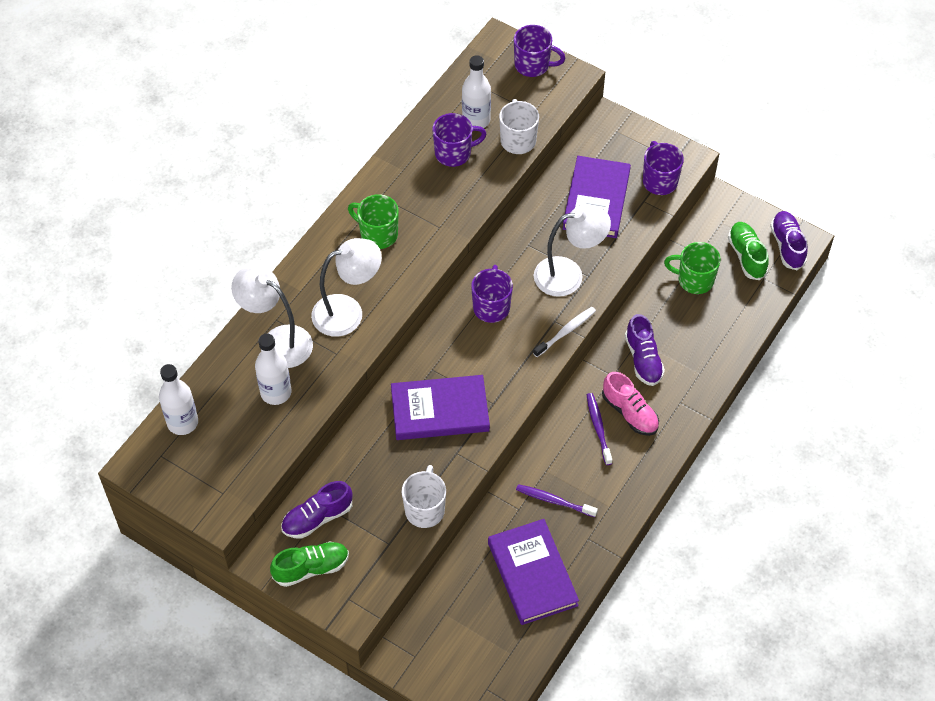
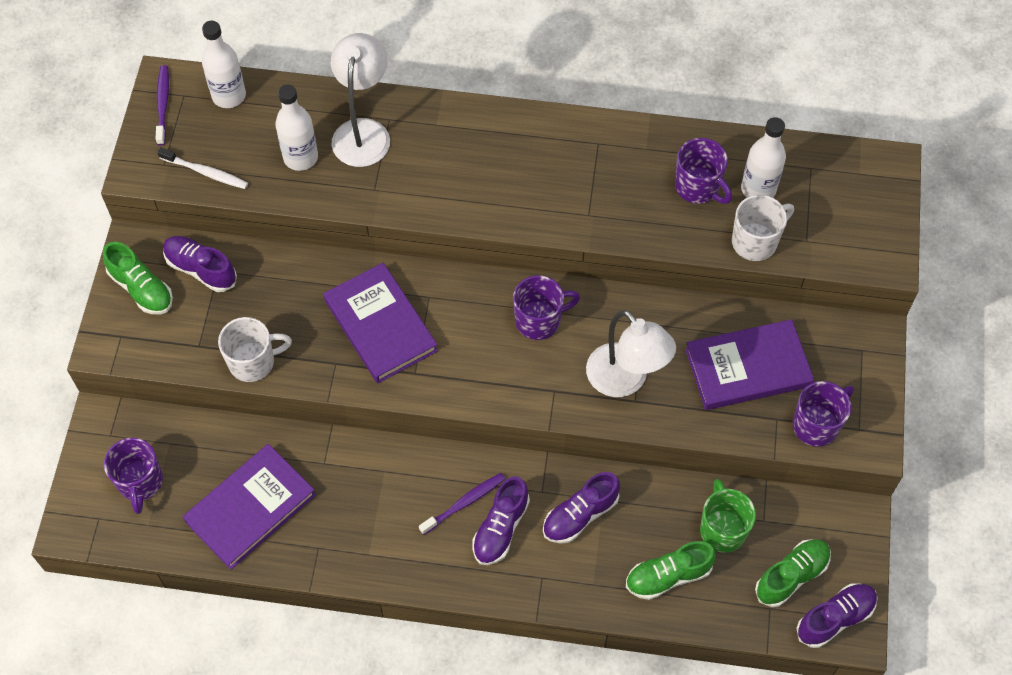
camera: 65 degrees right, 5 degrees up
white lamp [311,238,382,337] -> none
green mug [348,194,399,249] -> none
purple mug [514,25,565,77] -> purple mug moved to [104,438,163,514]
purple toothbrush [516,484,598,517] -> purple toothbrush moved to [156,65,169,145]
white toothbrush [533,307,596,357] -> white toothbrush moved to [157,147,248,189]
pink shoe [602,372,659,436] -> purple shoe [472,476,530,565]
none -> green shoe [626,541,716,600]

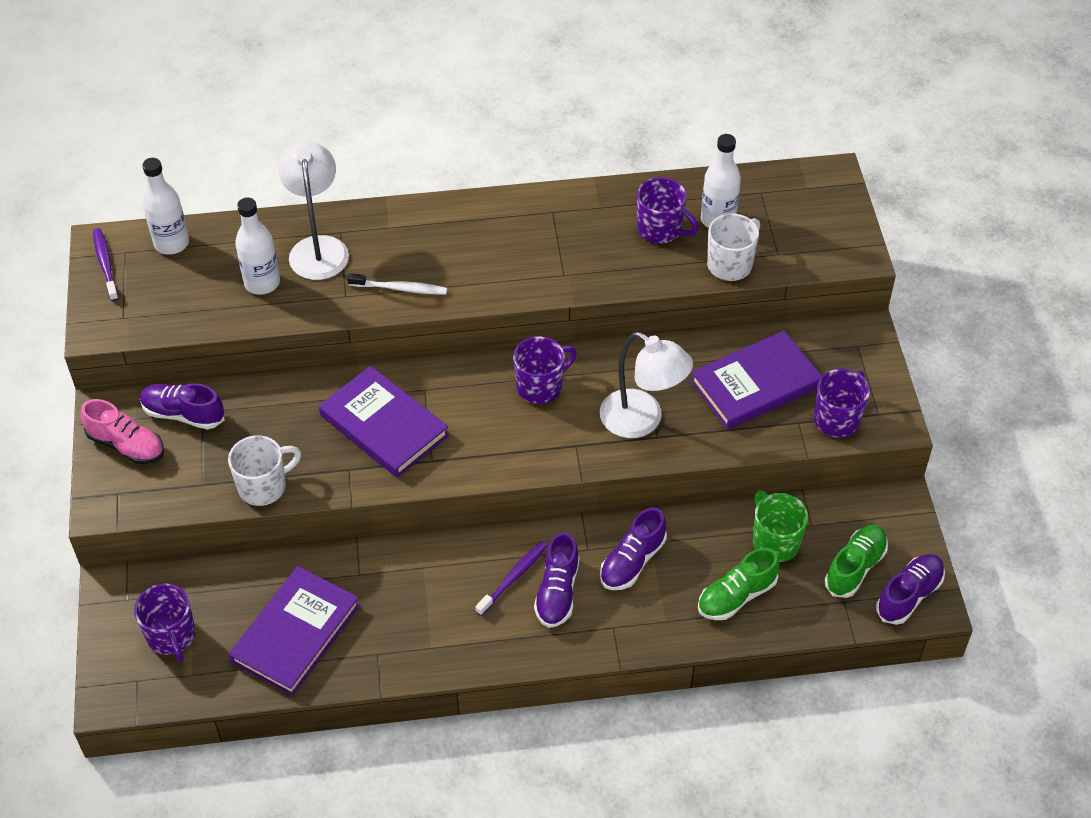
camera: 15 degrees left, 10 degrees down
green shoe [103,242,173,314] -> pink shoe [81,399,164,464]
white toothbrush [157,147,248,189] -> white toothbrush moved to [347,273,447,295]

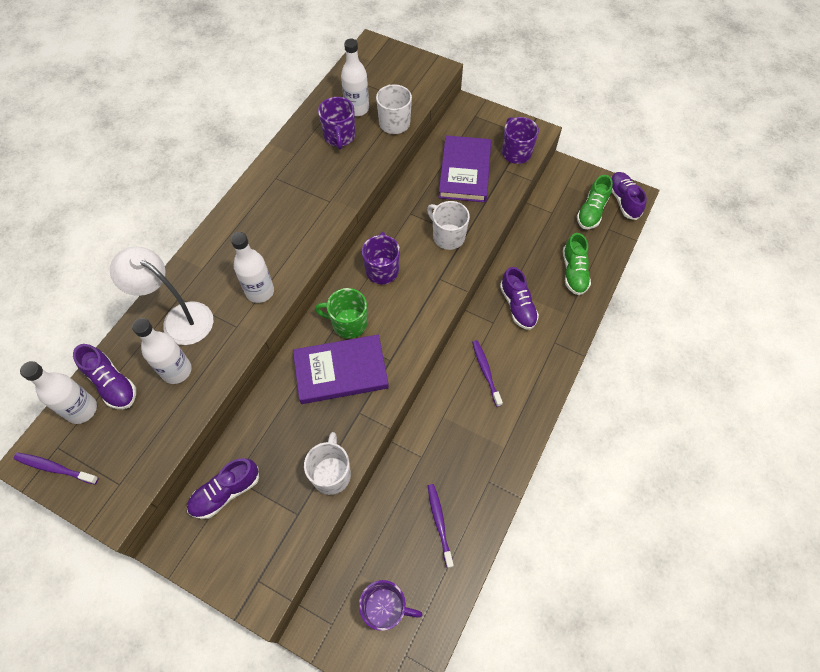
camera: 55 degrees left, 10 degrees up
pink shoe [81,399,164,464] -> none
purple book [229,566,360,696] -> purple toothbrush [428,484,454,568]
white toothbrush [347,273,447,295] -> white bottle [231,232,274,303]
purple shoe [534,532,580,628] -> purple shoe moved to [73,344,136,409]
white lamp [600,332,693,438] -> white mug [427,201,470,250]
purple mug [637,177,699,244] -> purple mug turned 105 degrees clockwise [318,97,355,150]
green mug [753,491,808,562] -> green mug moved to [315,288,367,339]
green shoe [824,525,888,598] -> green shoe turned 135 degrees counterclockwise [577,175,613,229]

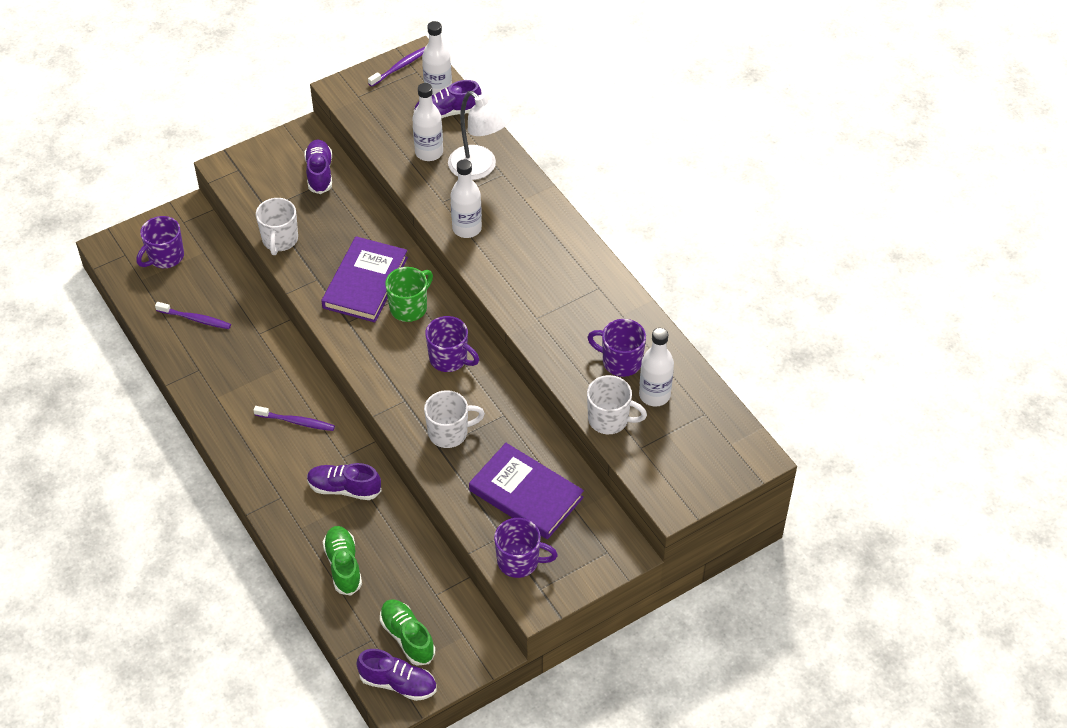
camera: 120 degrees right, 10 degrees down
white lamp [110,247,213,345] -> white lamp turned 75 degrees clockwise [448,91,512,180]
white mug [304,432,351,495] -> white mug turned 60 degrees clockwise [256,198,298,255]
green shoe [563,233,591,295] -> green shoe turned 45 degrees clockwise [323,526,362,596]

